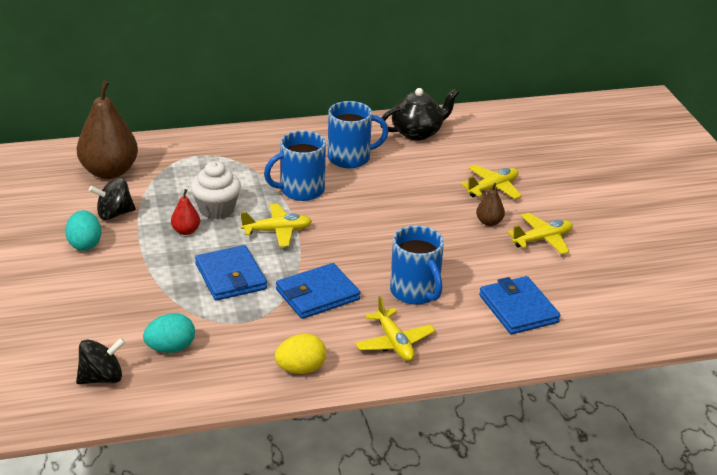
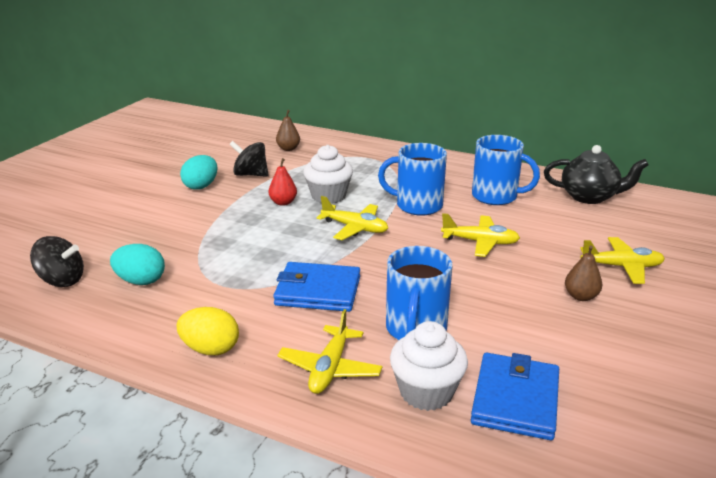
camera: 40 degrees right, 5 degrees down
brown pear [77,80,138,179] -> brown pear [276,110,300,151], size x0.45
blue wallet [195,245,267,301] -> none
yellow plane [507,213,573,255] -> yellow plane moved to [441,213,520,257]
none -> white cupcake [390,321,468,411]

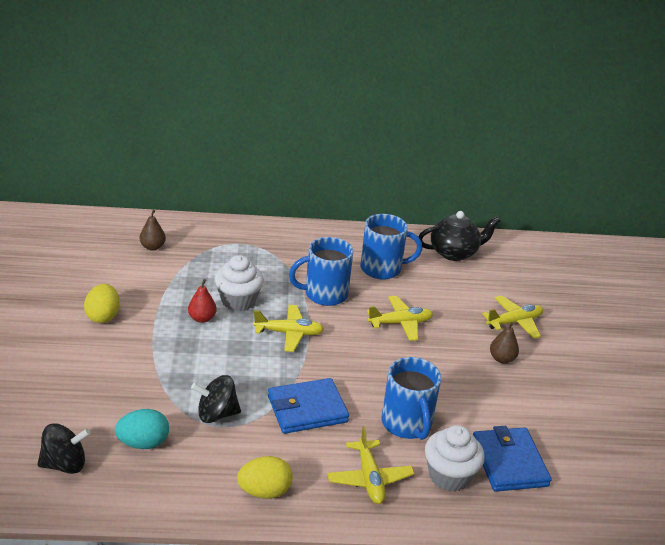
camera: 30 degrees left, 5 degrees up
turquoise egg [180,155,218,190] -> yellow egg [84,284,119,323]
black spinning top [229,141,269,177] -> black spinning top moved to [191,375,241,423]

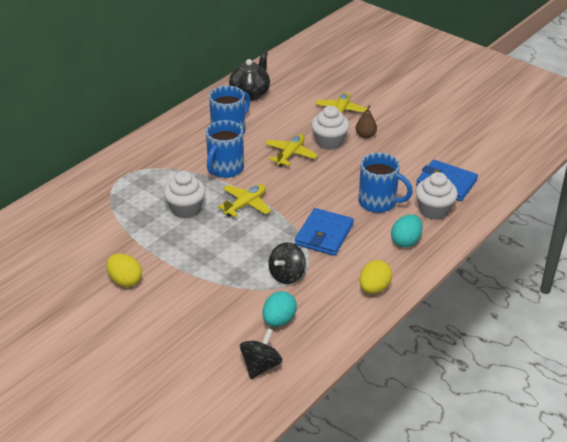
camera: 45 degrees left, 5 degrees up
brown pear [140,210,166,251] -> none
red pear [188,279,217,323] -> none
yellow plane [327,426,414,504] -> turquoise egg [391,214,423,248]
none -> white cupcake [311,106,350,150]

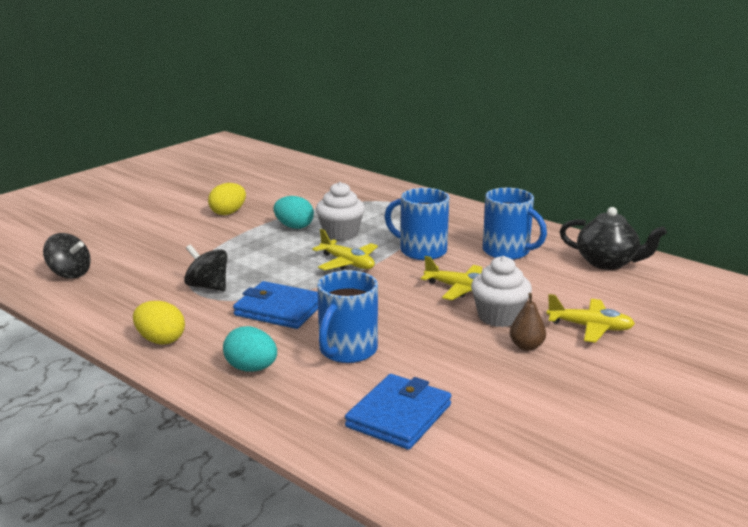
camera: 90 degrees right, 15 degrees down
turquoise egg [263,291,297,327] -> turquoise egg moved to [274,196,314,229]
white cupcake [415,172,458,220] -> none

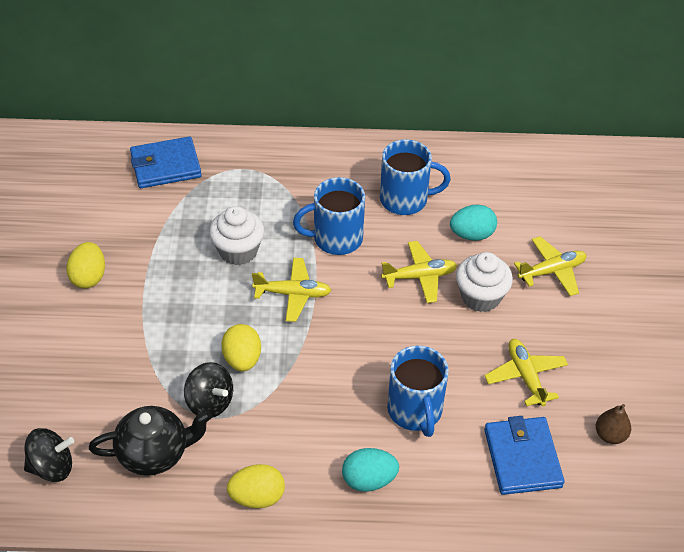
camera: 40 degrees left, 25 degrees up
black spinning top [184,244,227,291] -> black spinning top turned 135 degrees counterclockwise [184,362,233,418]
blue wallet [233,281,318,329] -> blue wallet moved to [130,136,202,188]
turquoise egg [274,196,314,229] -> turquoise egg moved to [450,205,497,241]
brown pear [510,293,546,351] -> brown pear moved to [596,404,631,444]
black teapot [560,207,667,270] -> black teapot moved to [89,406,212,476]
none -> yellow egg [221,324,261,371]
none -> yellow plane [484,339,568,406]

